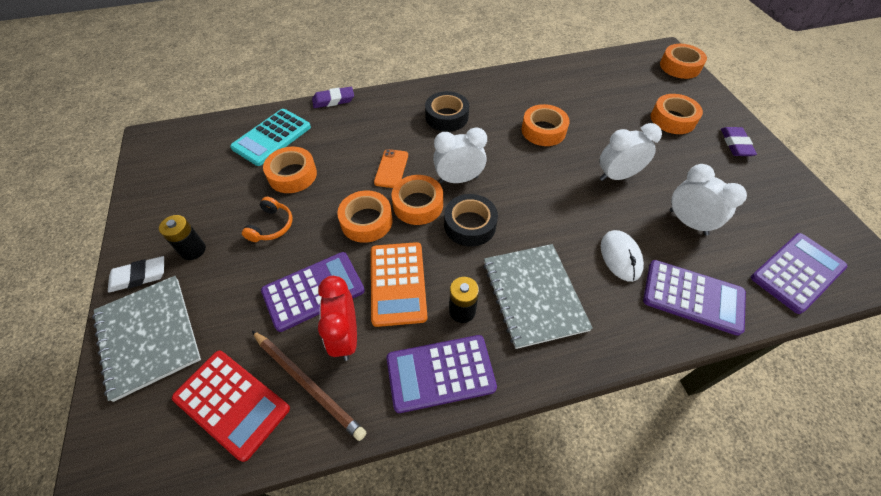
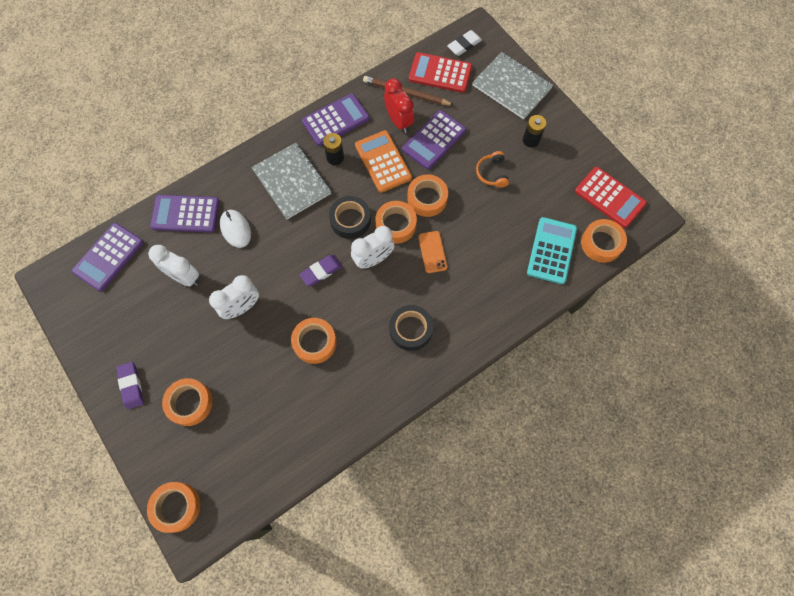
camera: 160 degrees right, 15 degrees up
white eraser [108,256,164,293] -> white eraser moved to [447,30,482,56]
orange tape [263,147,317,193] -> orange tape moved to [581,219,627,263]
purple eraser [312,87,354,108] -> purple eraser moved to [299,255,343,286]
none -> red calculator [575,167,647,228]

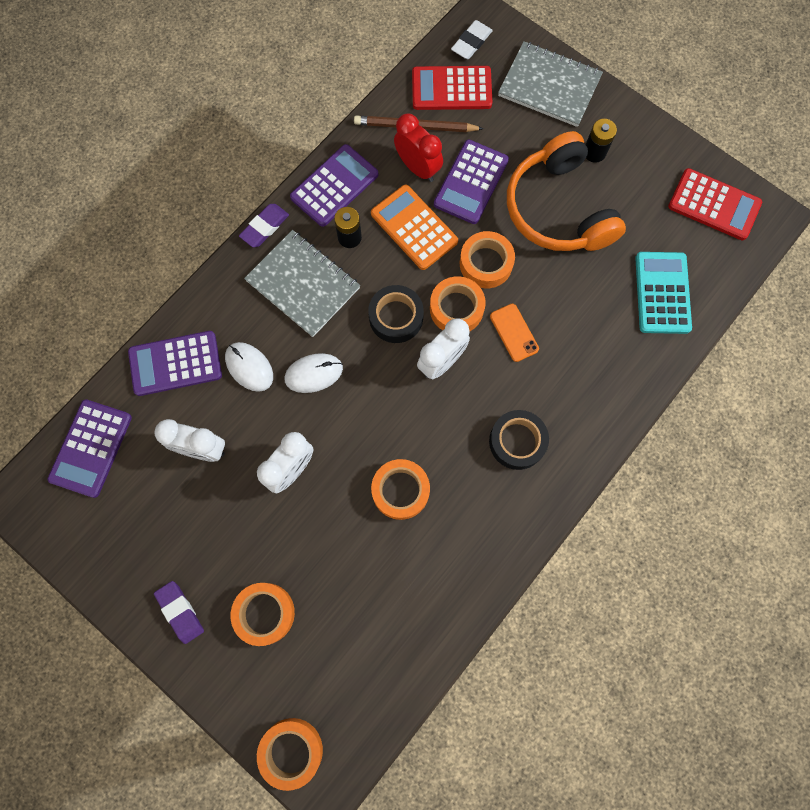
camera: 15 degrees left, 5 degrees up
purple eraser [299,255,343,286] -> purple eraser moved to [239,204,289,247]
orange headphones [476,151,509,188] -> orange headphones [507,131,626,251], size x2.43
orange tape [581,219,627,263] -> none
none -> white mouse [284,353,343,393]

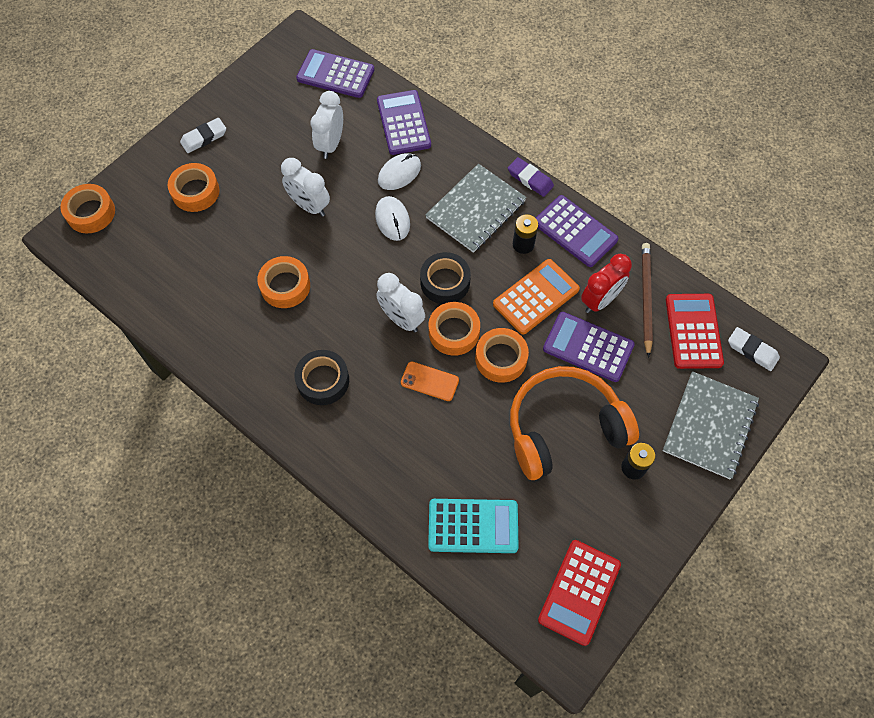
camera: 90 degrees right, 10 degrees down
purple eraser [154,581,204,644] -> white eraser [180,118,226,153]
orange phone [490,304,539,362] -> orange phone turned 45 degrees clockwise [401,361,459,401]

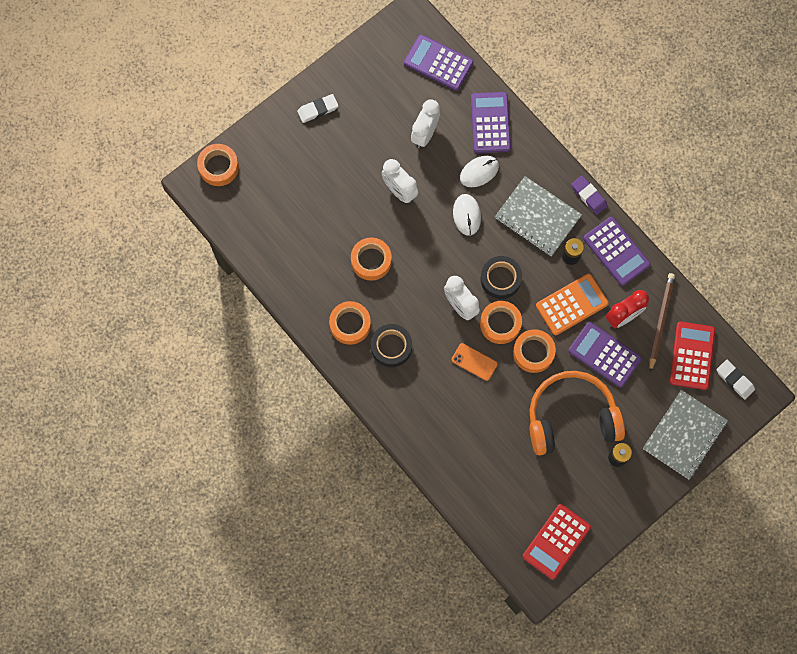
camera: 10 degrees right, 10 degrees up
orange tape [168,163,220,212] -> orange tape moved to [329,301,371,345]
grey notebook [425,164,527,253] -> grey notebook turned 75 degrees clockwise [495,176,582,256]
turquoise calculator [428,499,519,553] -> none

